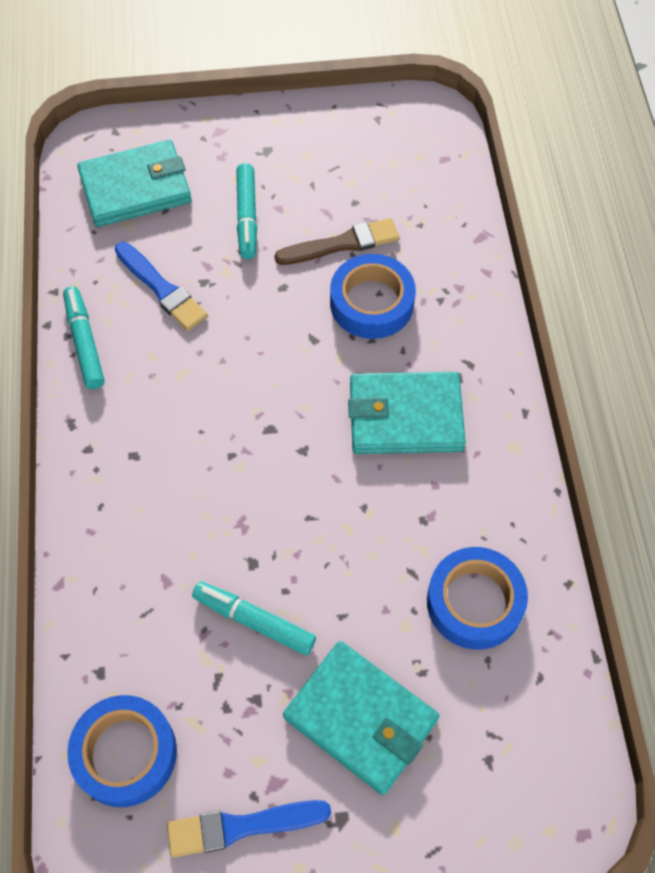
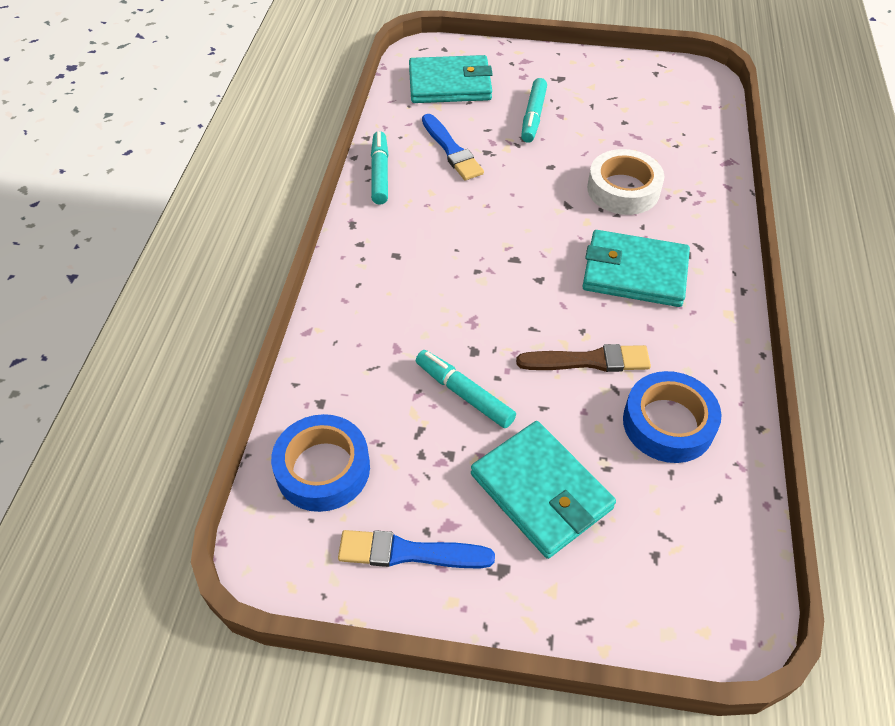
camera: 15 degrees right, 10 degrees down
brown brush [274,218,399,265] -> brown brush moved to [516,344,651,372]
blue tape [330,254,416,339] -> white tape [587,149,664,215]

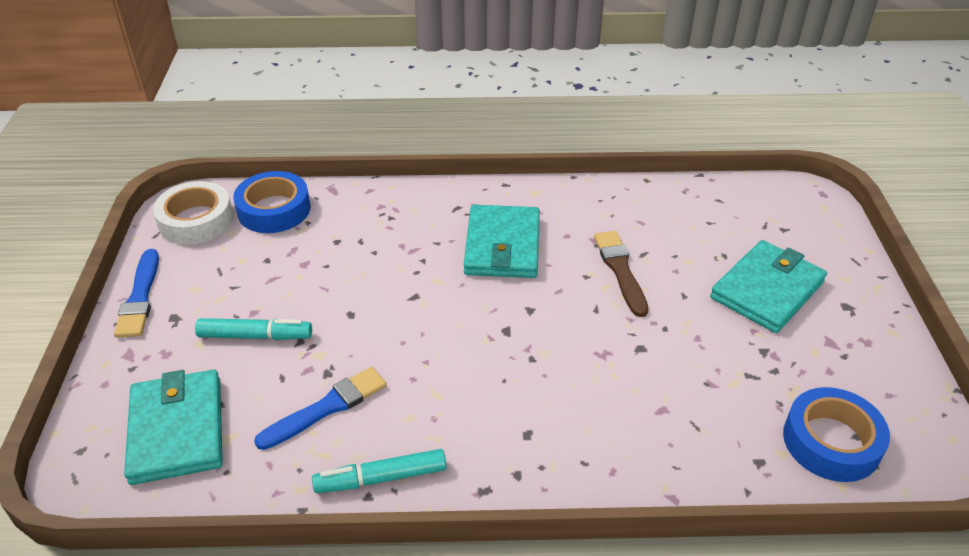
camera: 100 degrees left, 10 degrees down
blue brush [338,530,495,568] -> blue brush moved to [114,249,159,338]
turquoise marker [416,350,516,428] -> none
white tape [587,149,664,215] -> white tape moved to [153,181,233,245]
blue tape [623,371,722,463] -> blue tape moved to [233,171,310,233]

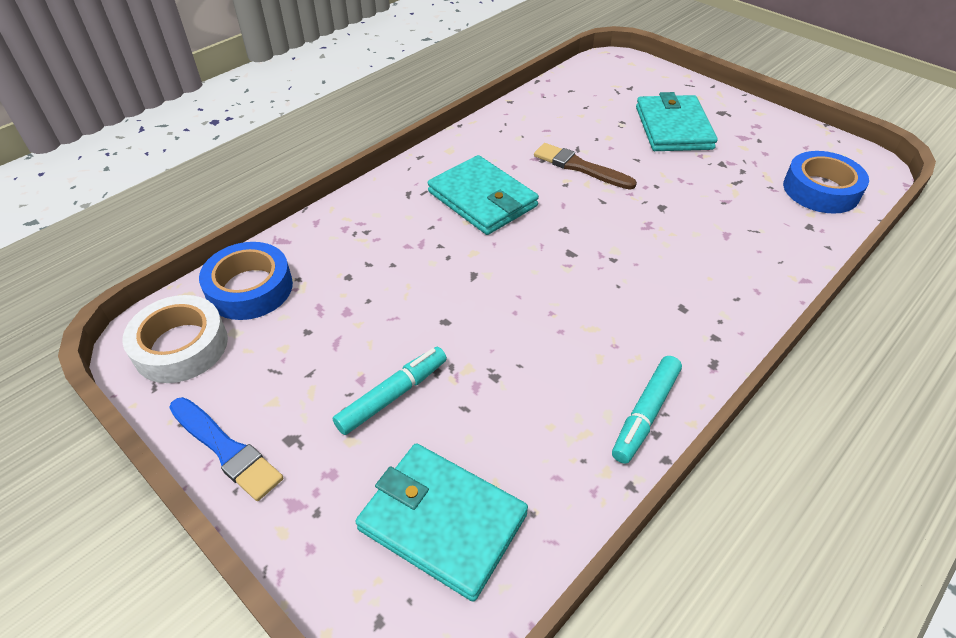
camera: 45 degrees left, 5 degrees up
blue brush [254,367,387,450] -> none

